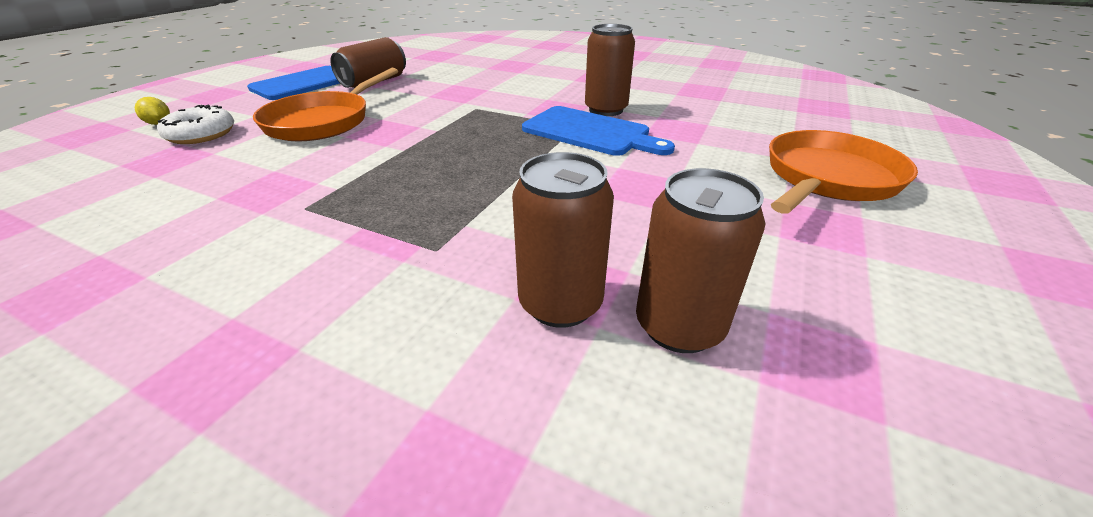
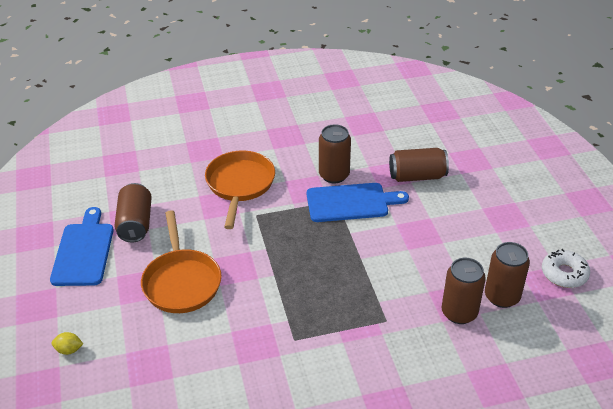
camera: 40 degrees left, 5 degrees up
white donut [157,105,234,144] -> white donut moved to [542,249,590,288]
orange pan [769,130,918,214] -> orange pan moved to [205,151,275,229]
none -> brown can [389,148,449,182]

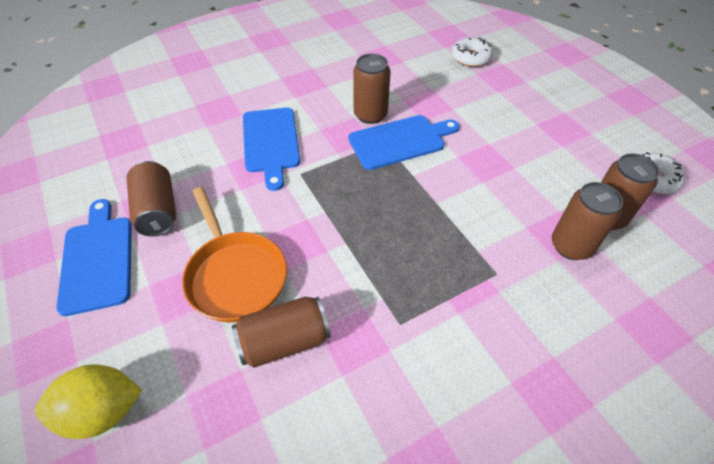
camera: 15 degrees left, 10 degrees up
yellow lemon [51,332,83,355] -> yellow lemon [35,364,142,439], size x2.13
orange pan [205,151,275,229] -> blue cutting board [243,108,300,191]
brown can [389,148,449,182] -> brown can moved to [232,297,331,368]
none -> white donut [452,37,493,67]

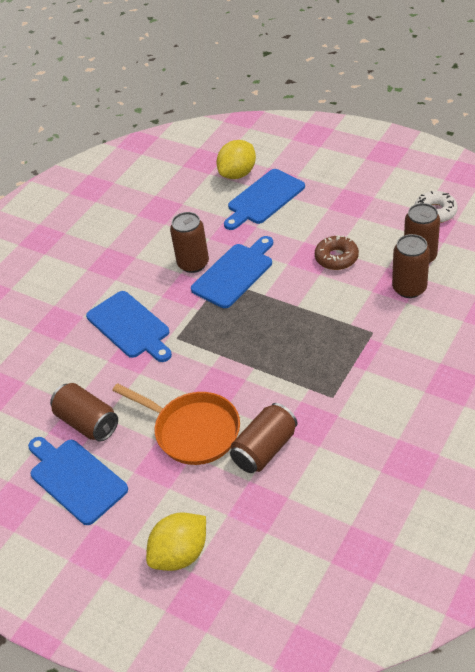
camera: 25 degrees left, 5 degrees down
white donut [452,37,493,67] -> yellow lemon [217,140,256,179]
none -> blue cutting board [224,169,305,230]
none -> brown donut [315,235,359,270]

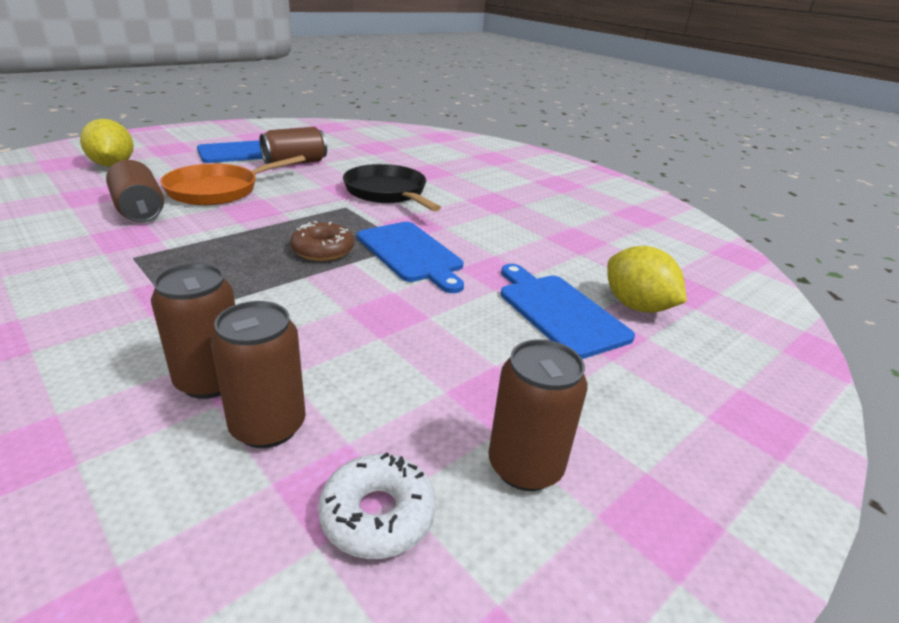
camera: 100 degrees right, 15 degrees down
blue cutting board [86,291,172,362] -> black pan [343,164,441,211]
brown can [170,212,209,273] -> brown can moved to [488,339,588,491]
brown donut [315,235,359,270] -> brown donut moved to [290,221,354,261]

